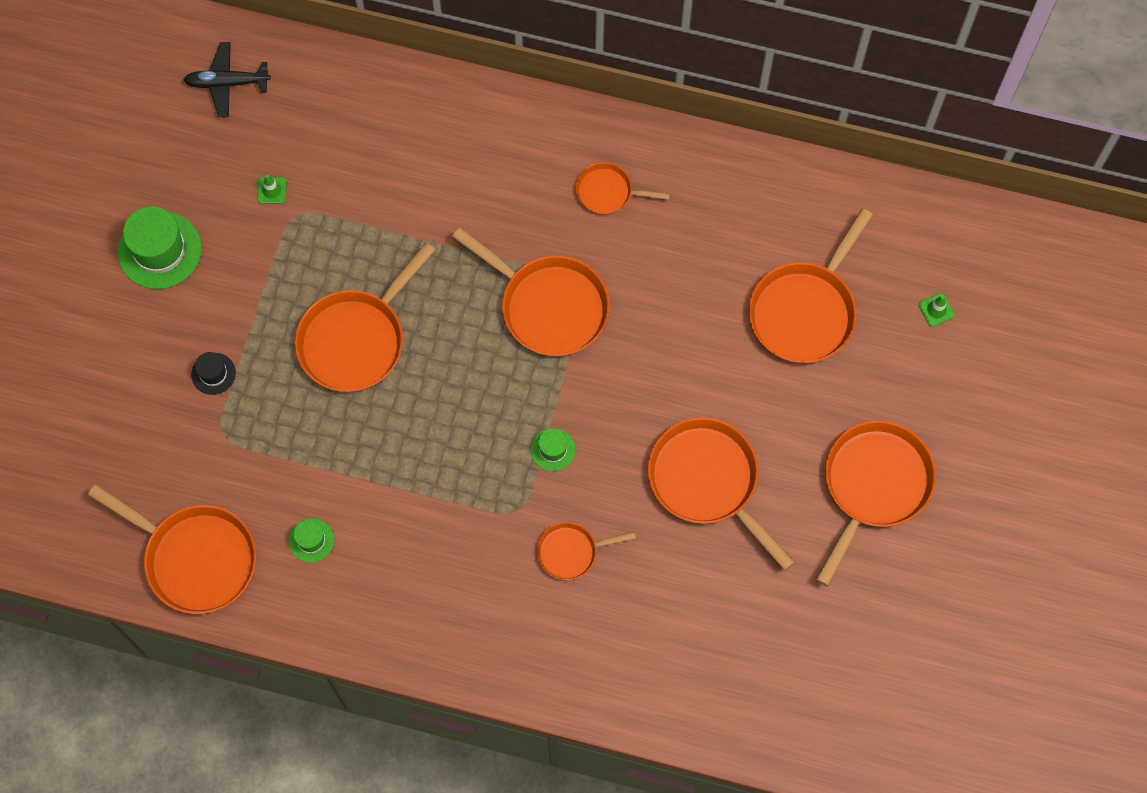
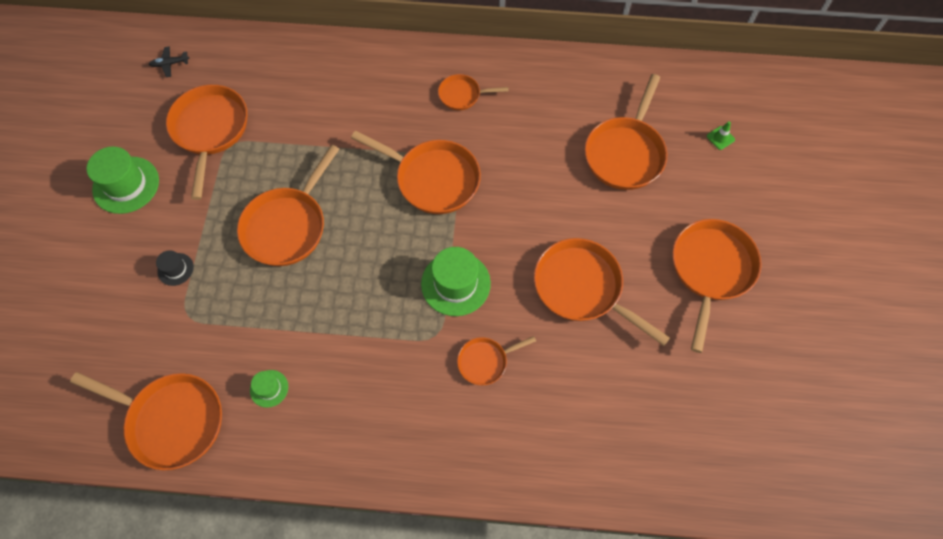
camera: 10 degrees left, 5 degrees down
black plane [184,42,271,117] -> black plane [149,46,189,77], size x0.62
green traffic cone [257,174,286,204] -> orange pan [166,85,247,200]
green hat [531,428,576,471] -> green hat [421,247,491,316], size x1.93

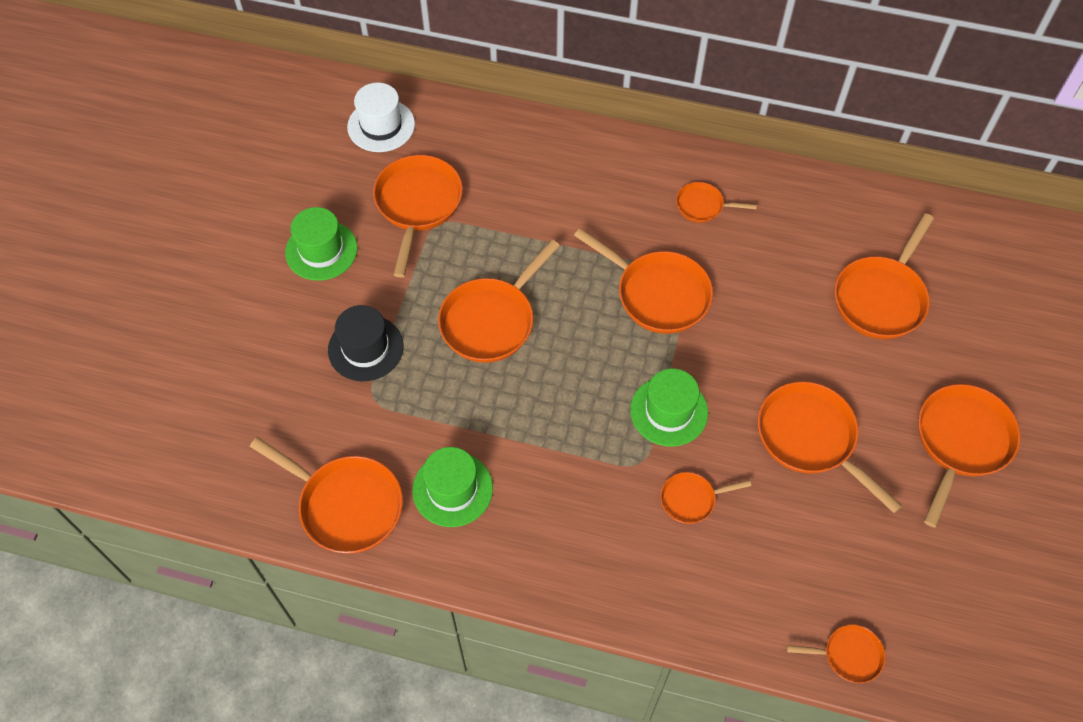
camera: 10 degrees right, 5 degrees down
black plane [149,46,189,77] -> white hat [347,83,415,152]
black hat [156,250,194,286] -> black hat [328,305,403,382], size x1.93
green hat [250,370,288,408] -> green hat [412,447,493,527], size x1.93
green traffic cone [707,121,735,150] -> none
none -> orange pan [786,625,885,683]

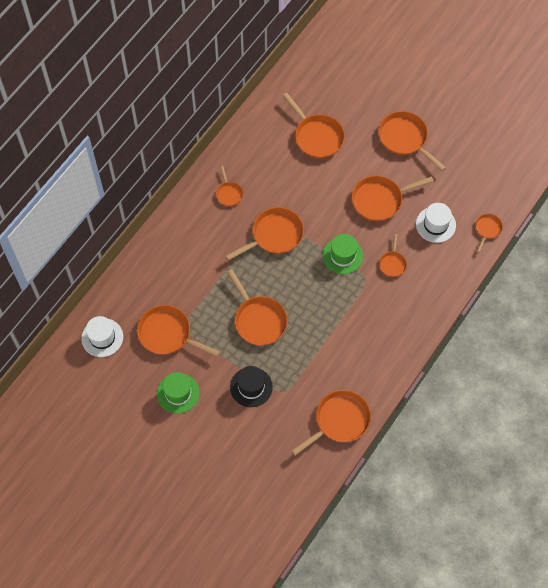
camera: 70 degrees left, 5 degrees up
green hat [412,447,493,527] -> none
orange pan [676,182,757,223] -> orange pan turned 45 degrees counterclockwise [216,166,243,206]
none -> white hat [416,203,456,243]

